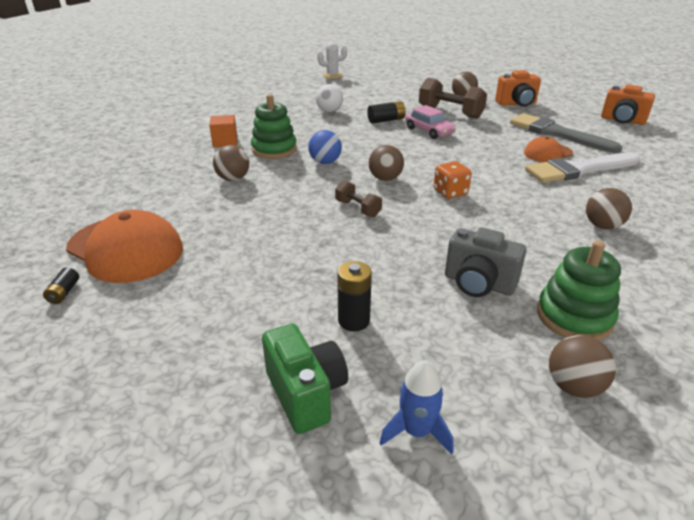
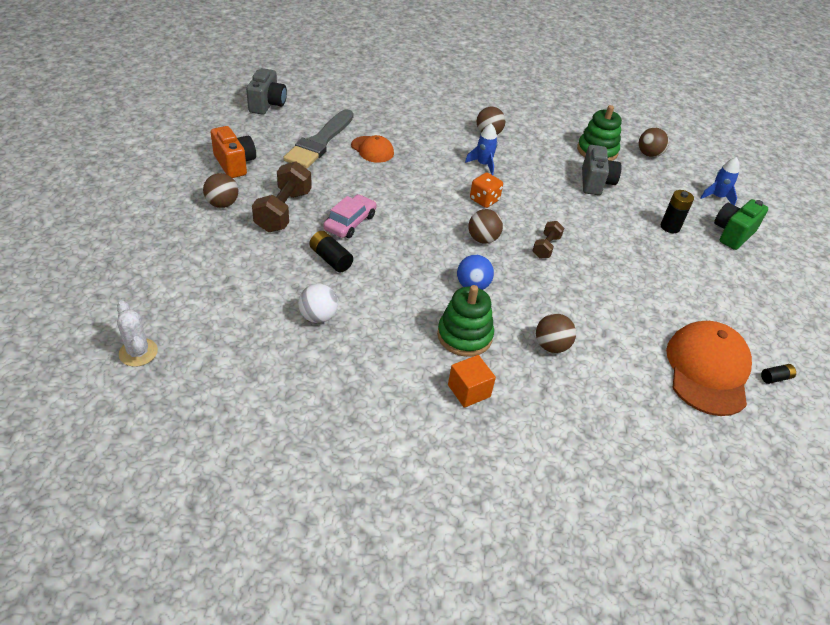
camera: 115 degrees left, 10 degrees up
white brush [525,153,640,183] -> none
orange camera [601,84,655,125] -> grey camera [246,68,287,115]
none -> blue rocket [465,123,498,175]

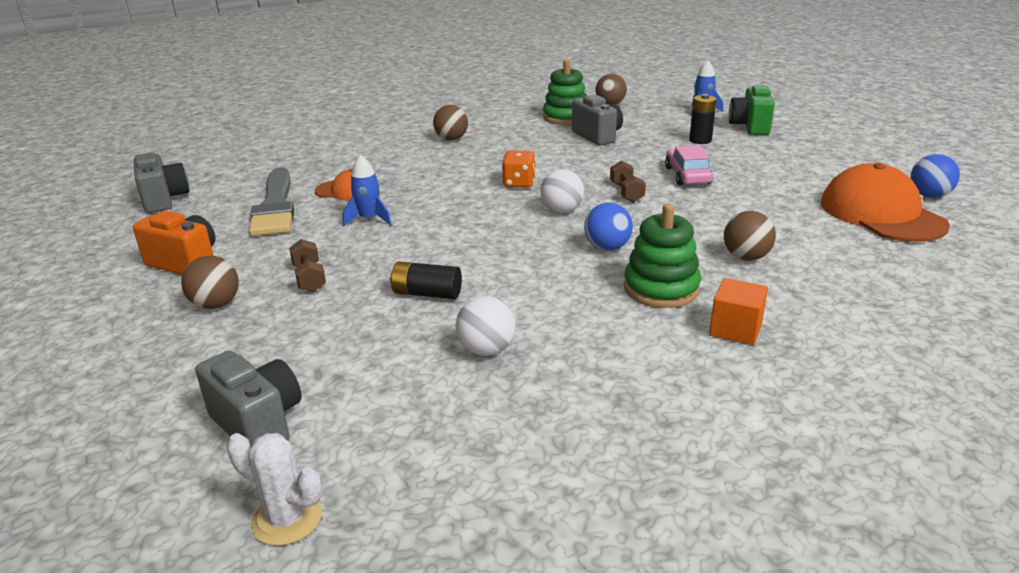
camera: 30 degrees left, 15 degrees down
brown dumbbell [252,161,312,232] -> brown dumbbell [289,239,326,292], size x0.55
pink car [323,194,376,238] -> pink car moved to [665,146,713,186]
blue rocket [465,123,498,175] -> blue rocket moved to [343,155,392,226]
brown ball [468,209,503,244] -> white ball [540,169,584,213]
black battery [761,364,796,384] -> blue ball [910,154,960,198]
none -> grey camera [195,351,302,447]

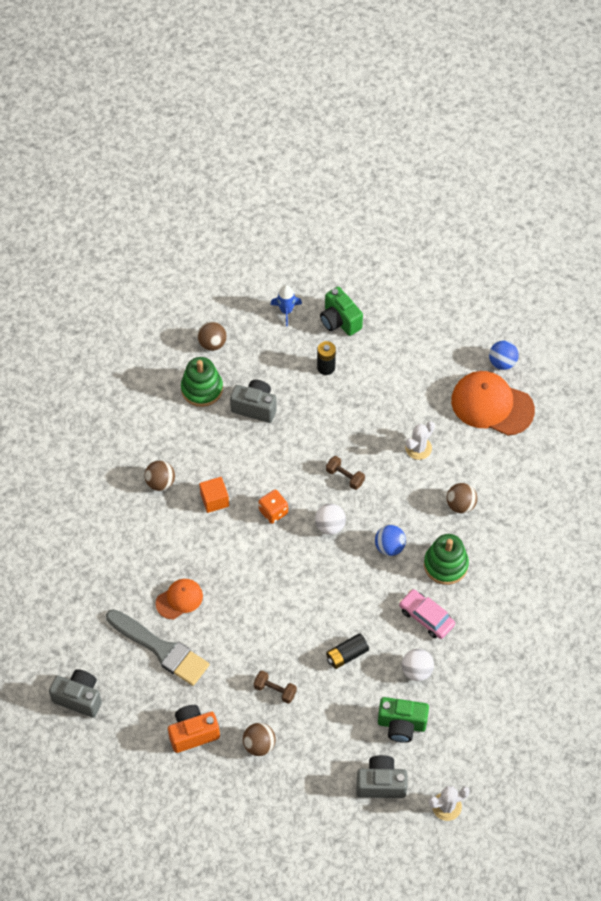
camera: 45 degrees left, 30 degrees up
blue rocket [343,155,392,226] -> none
pink car [665,146,713,186] -> pink car moved to [399,589,455,639]
orange cube [709,278,768,345] -> orange cube moved to [199,477,229,513]
none -> green camera [378,697,429,743]
none -> white cactus [405,421,435,460]

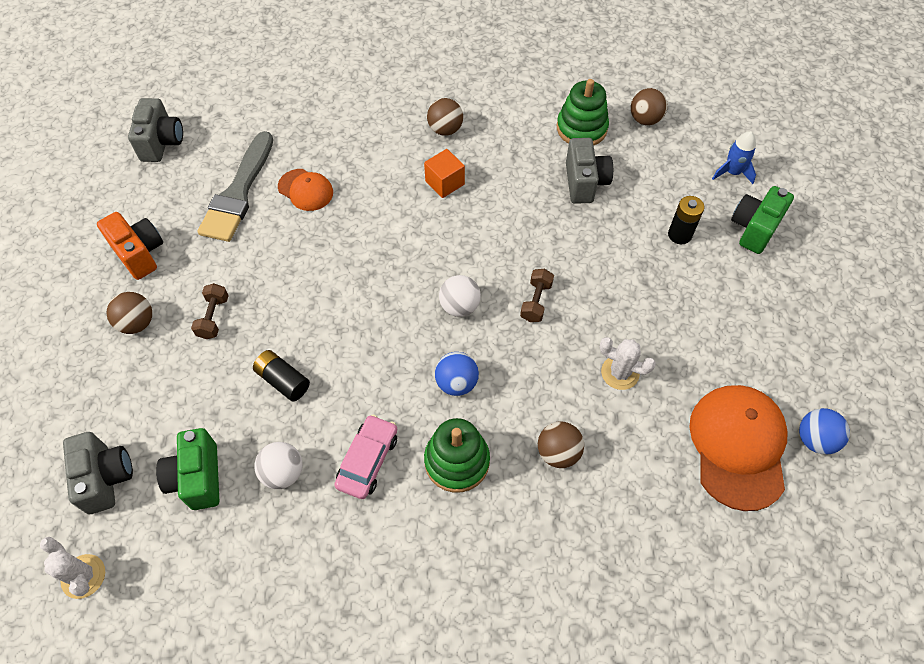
camera: 70 degrees right, 0 degrees up
orange dice [259,490,288,524] -> none

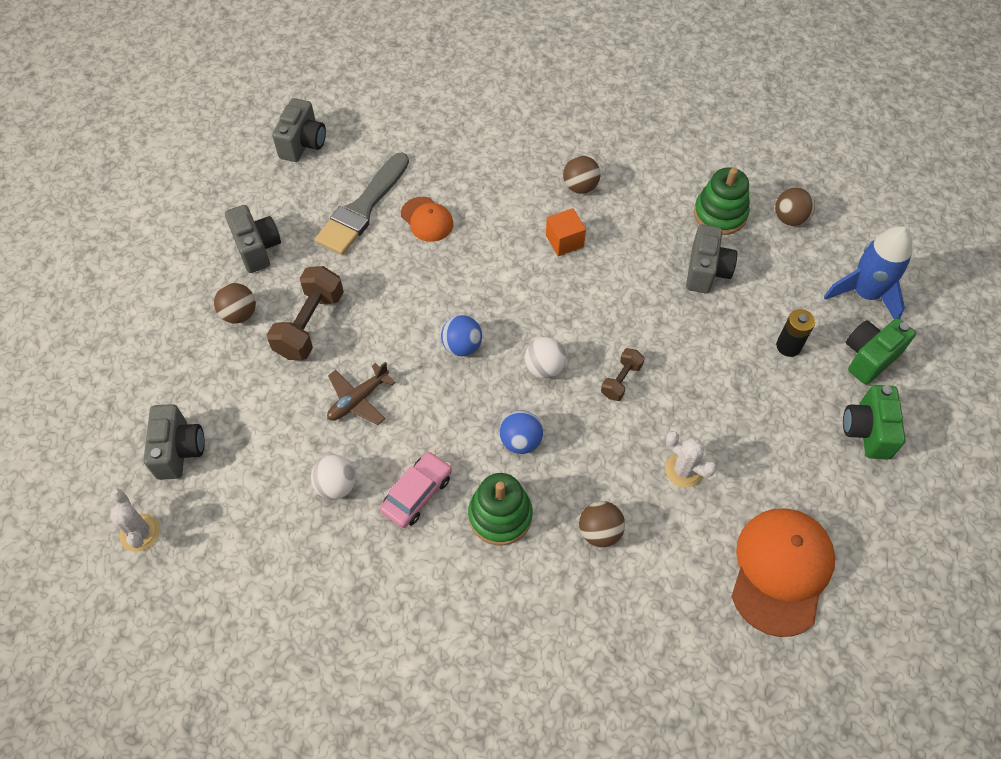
camera: 15 degrees right, 0 degrees up
orange camera [97,212,163,280] -> grey camera [225,205,281,273]
green camera [156,428,219,510] -> green camera moved to [843,385,906,460]
brown dumbbell [191,283,229,339] -> brown dumbbell [267,266,344,360], size x1.81
black battery [253,350,310,401] -> brown plane [327,362,396,425]
blue rocket [712,131,756,184] -> blue rocket [824,226,912,319], size x1.73
blue ball [799,408,850,455] -> blue ball moved to [441,315,482,356]

